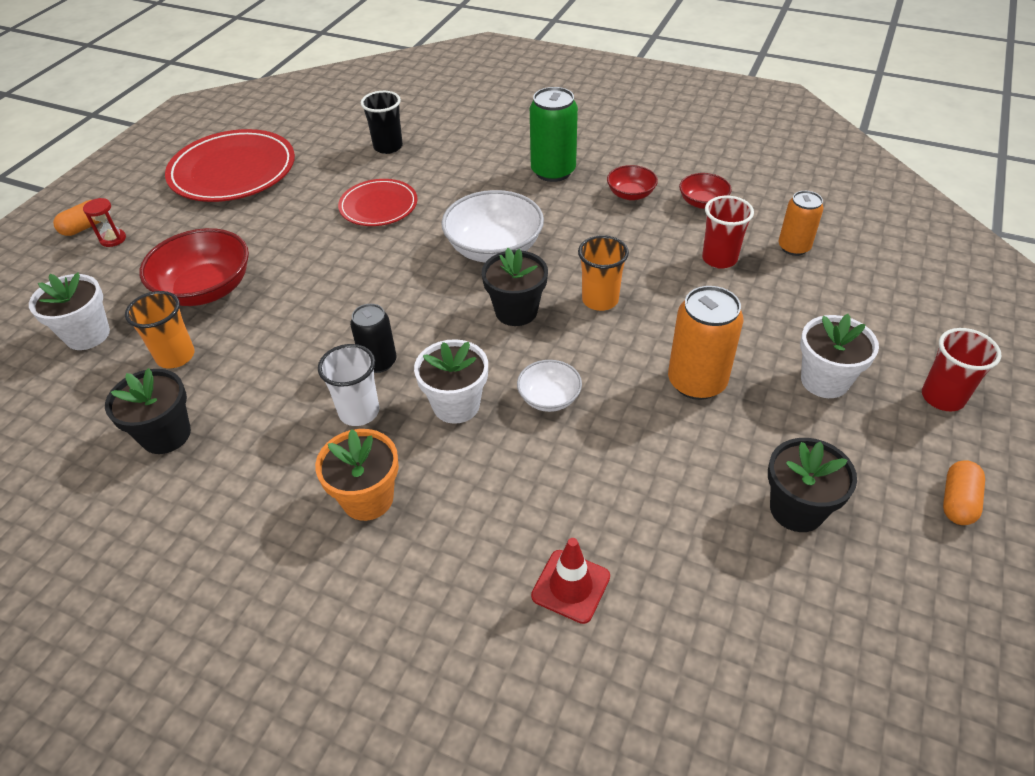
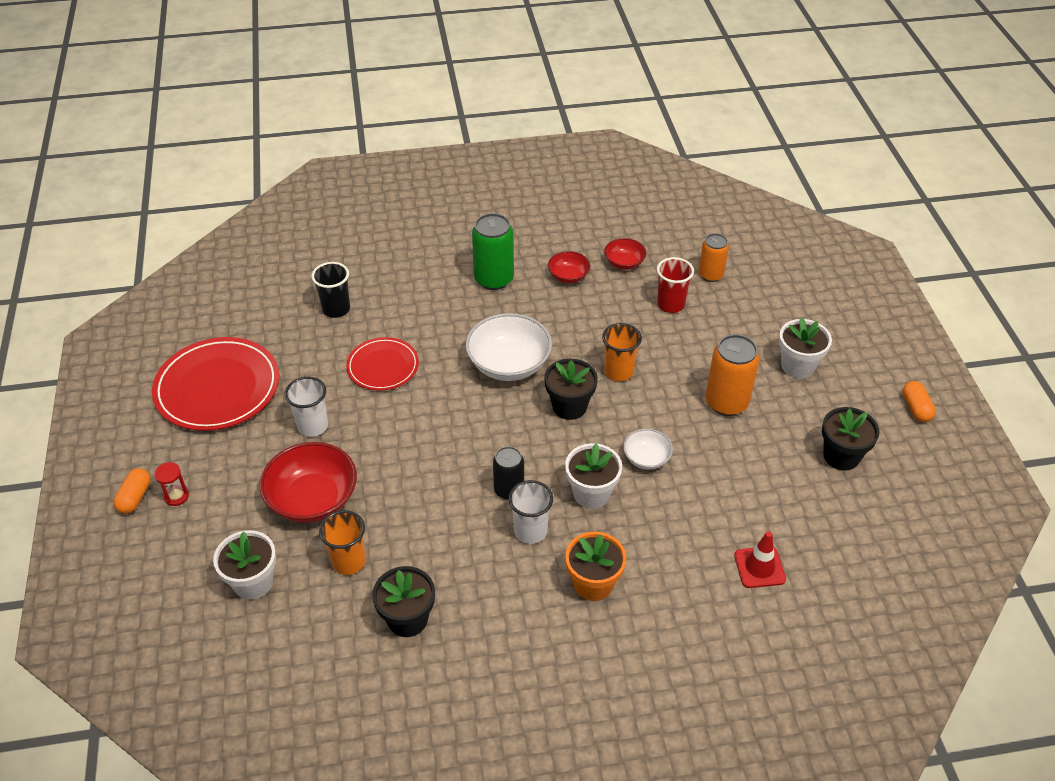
camera: 35 degrees left, 0 degrees up
red cup [922,328,1001,412] -> none
none -> white cup [285,377,328,437]

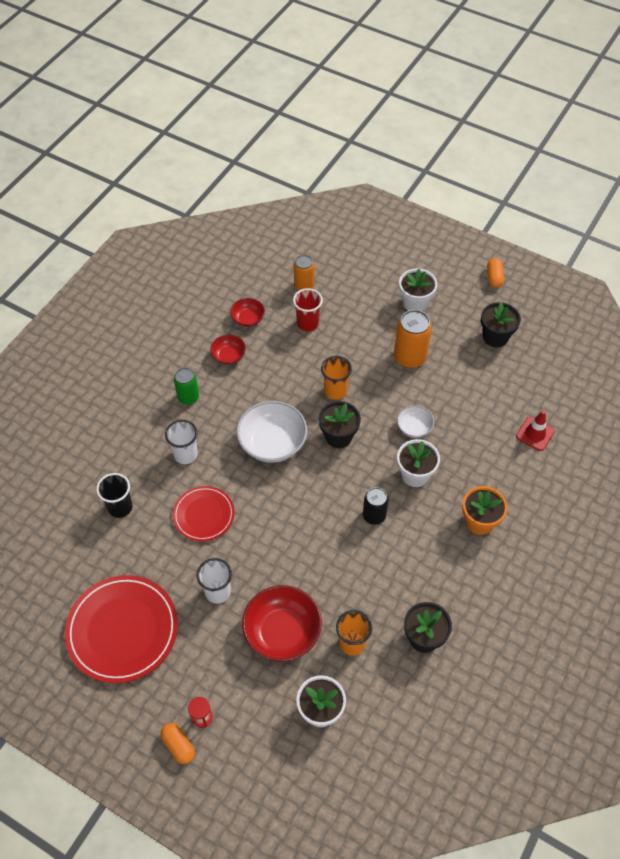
camera: 50 degrees left, 10 degrees up
green can [472,213,514,290] -> green can [174,368,199,405], size x0.64
white cup [508,480,553,544] -> white cup moved to [165,420,198,464]
orange capsule [902,381,936,422] -> orange capsule turned 60 degrees clockwise [487,258,504,288]

